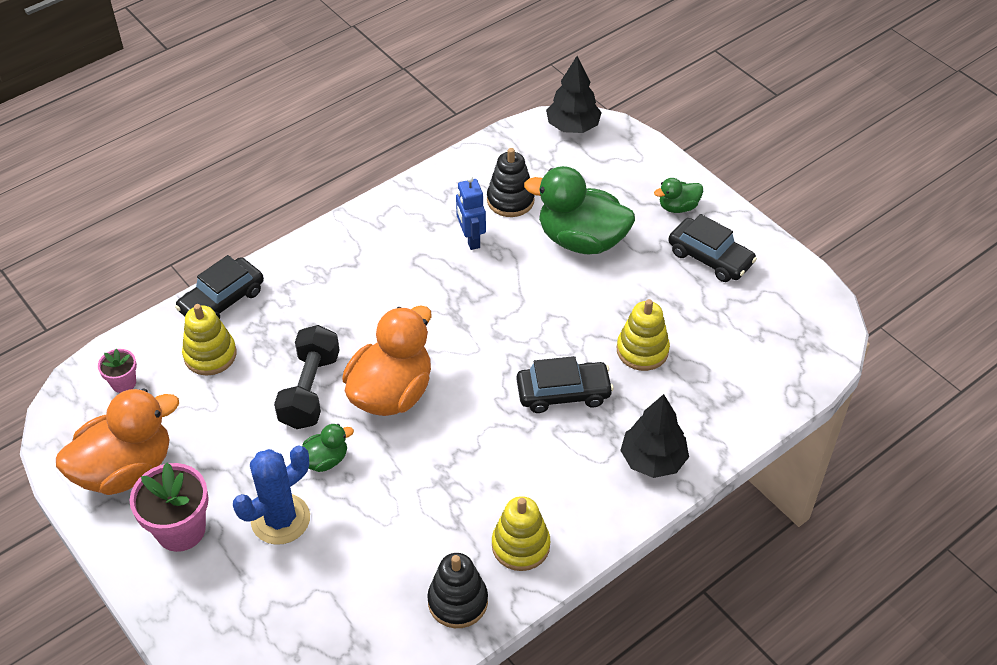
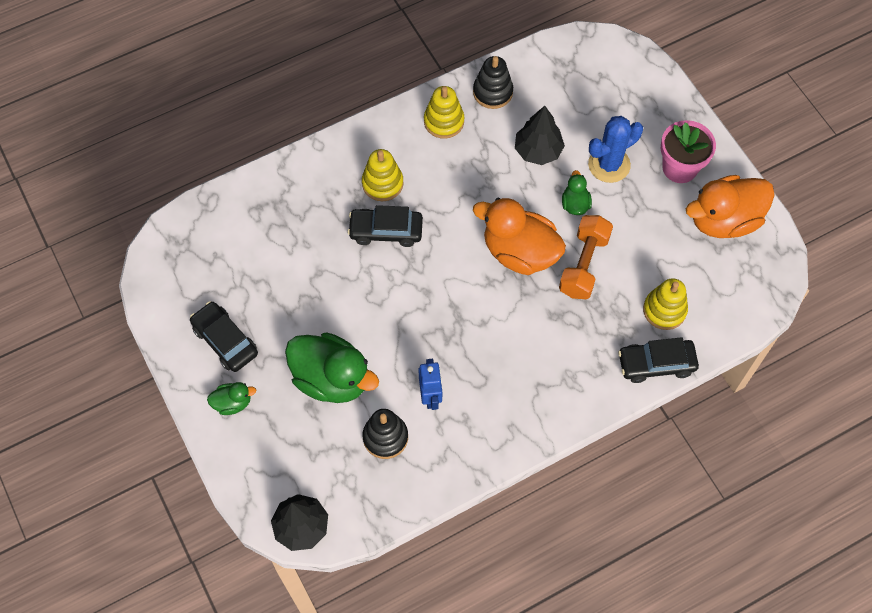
camera: 170 degrees left, 15 degrees up
pink flower pot [98,349,137,393] -> none
black car [175,255,264,319] -> black car turned 150 degrees counterclockwise [618,337,699,383]
black dumbbell [274,325,339,429] -> orange dumbbell [559,215,613,299]
green duck [302,424,354,472] -> green duck turned 105 degrees clockwise [562,170,592,215]
orange duck [342,305,432,416] -> orange duck turned 75 degrees clockwise [473,198,566,275]
yellow stacking toy [616,299,670,371] -> yellow stacking toy moved to [362,149,404,201]
black tree [620,394,689,478] -> black tree moved to [515,106,565,165]

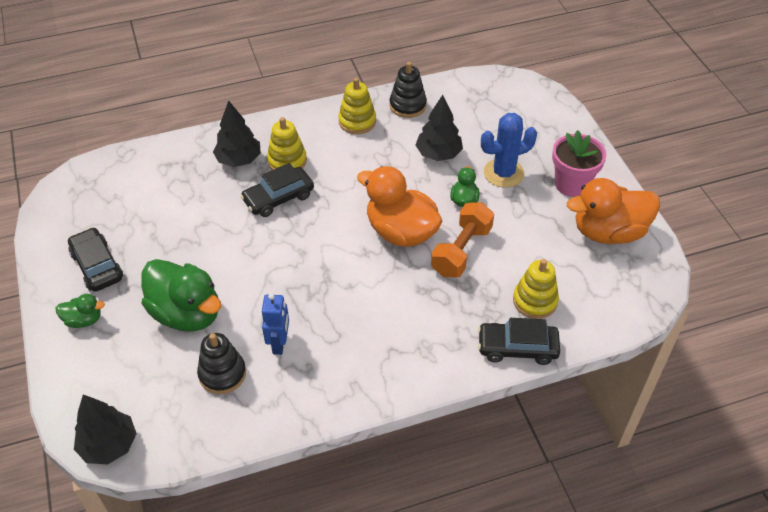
camera: 10 degrees right, 15 degrees down
black car [347,205,423,247] -> black car turned 45 degrees counterclockwise [241,163,314,217]
none -> black tree [213,100,261,167]

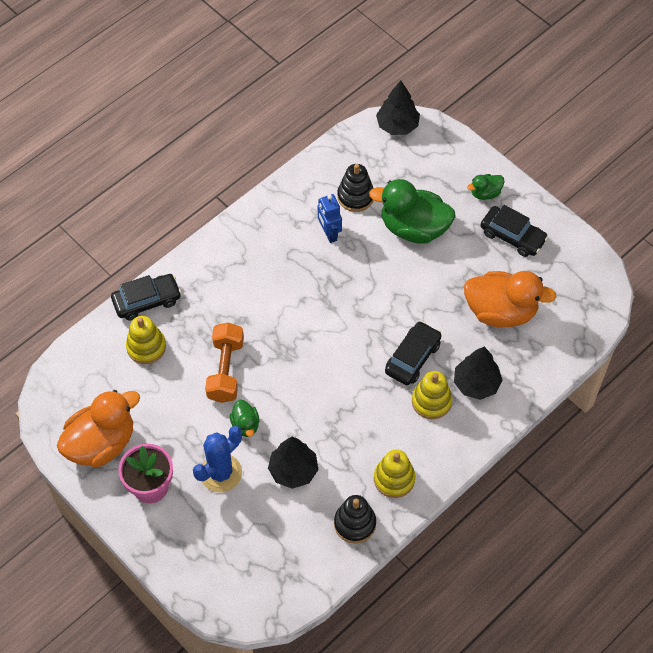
camera: 155 degrees right, 10 degrees up
orange duck [357,166,443,247] -> orange duck moved to [464,271,557,327]

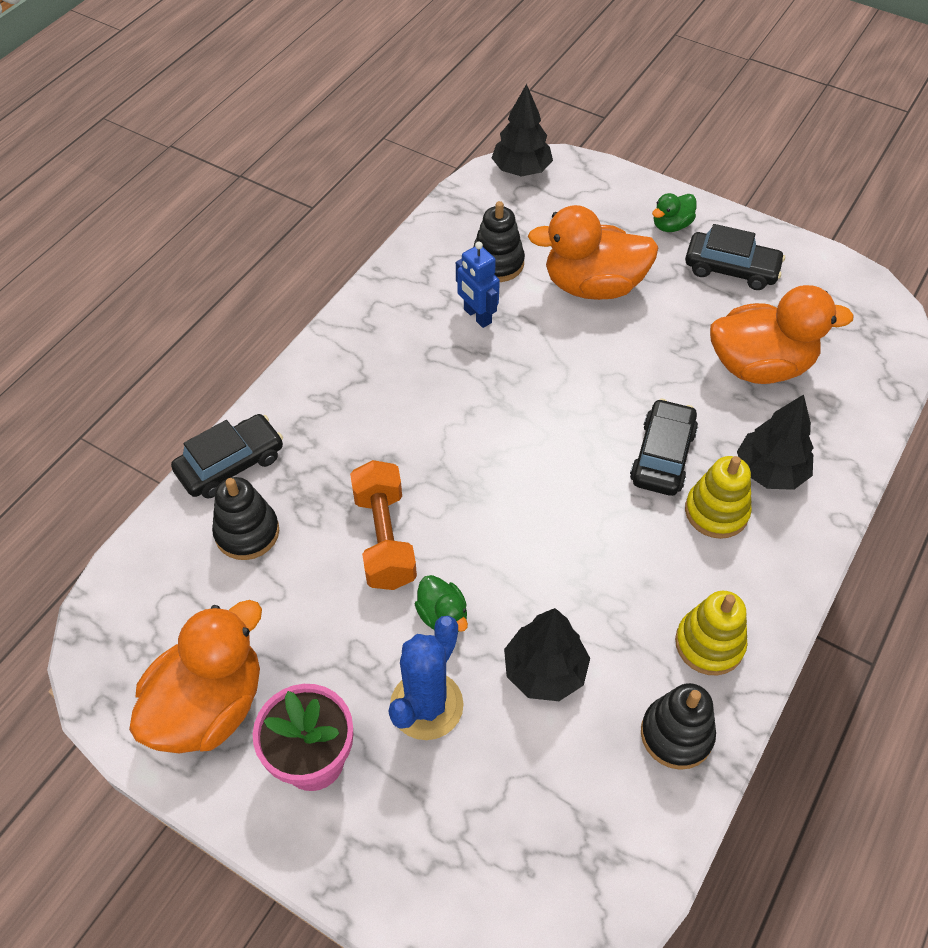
camera: 15 degrees left, 5 degrees down
yellow stacking toy [126,316,166,364] -> black stacking toy [212,477,279,560]
green duck [369,179,456,243] -> orange duck [528,205,659,300]

